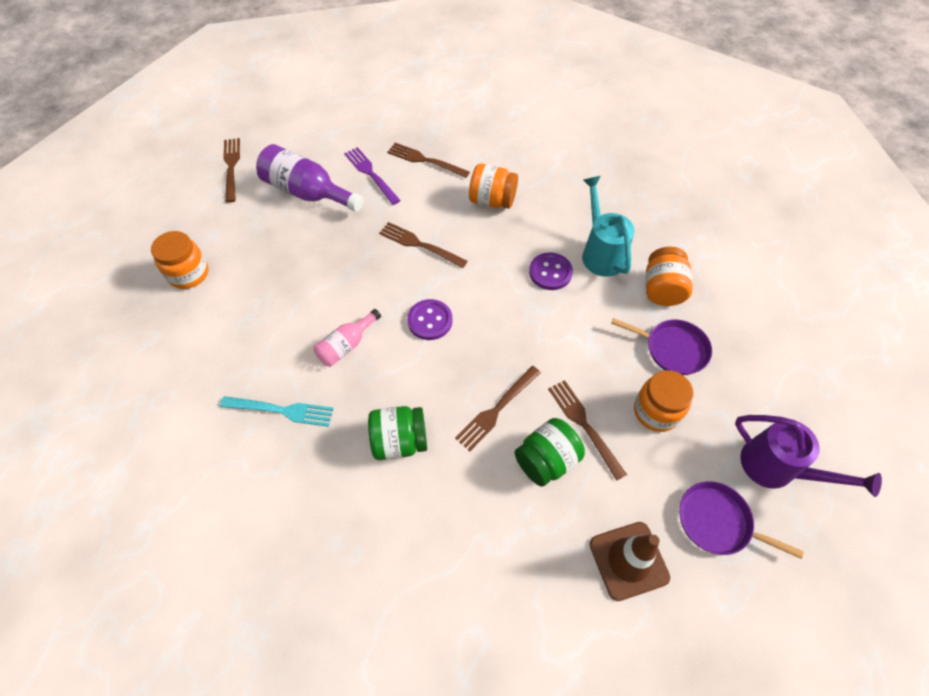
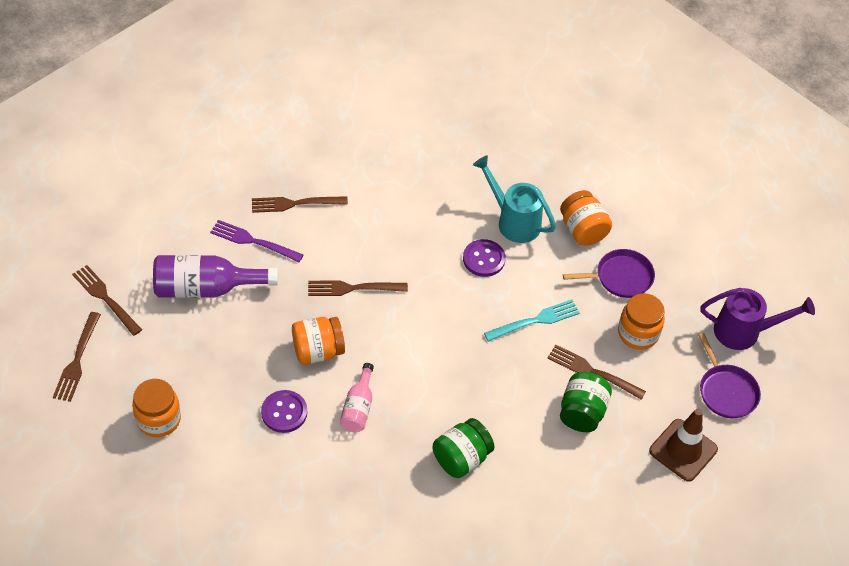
camera: 35 degrees left, 5 degrees down
turquoise fork [220,396,334,427] -> turquoise fork moved to [484,299,580,342]
purple button [407,299,452,340] -> purple button moved to [261,390,307,433]
brown fork [455,366,541,451] -> brown fork moved to [53,312,101,402]
orange jar [469,163,518,209] -> orange jar moved to [292,317,345,365]
purple pan [679,481,804,559] -> purple pan turned 105 degrees counterclockwise [698,333,761,418]

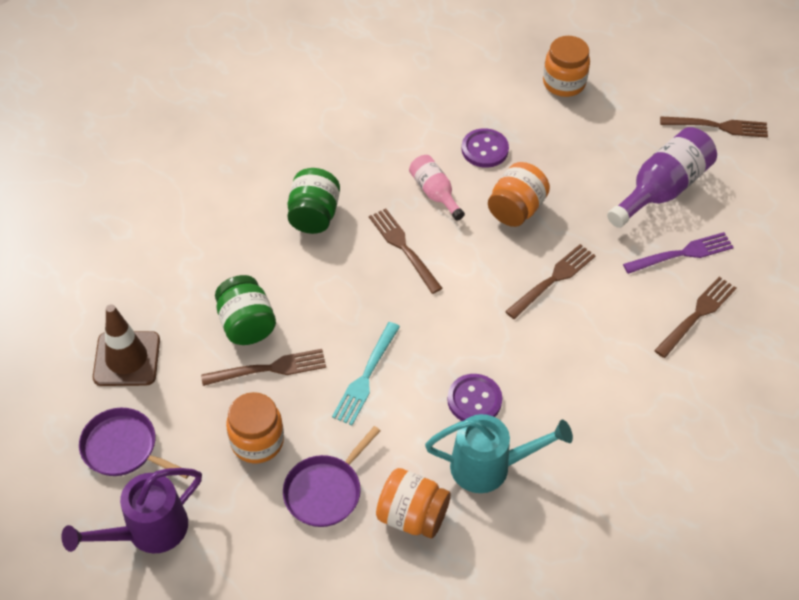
camera: 140 degrees right, 0 degrees up
brown fork [53,312,101,402] -> brown fork moved to [369,209,443,294]

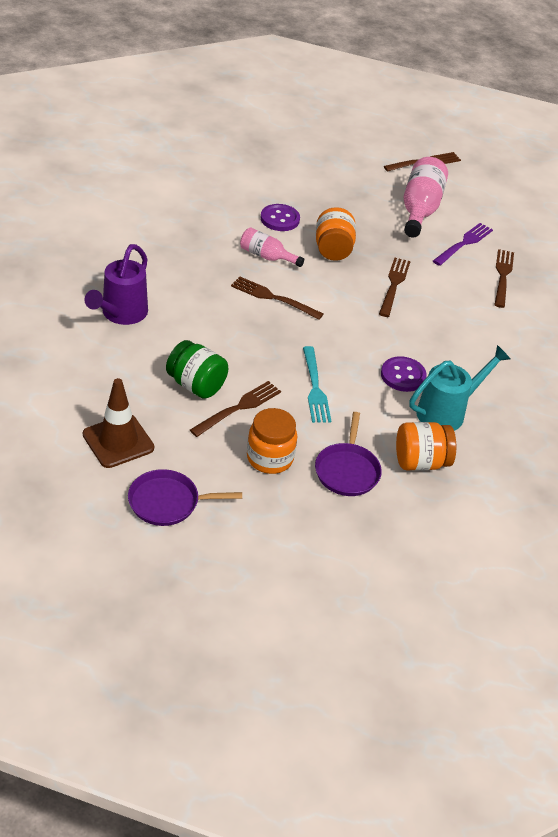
camera: 35 degrees left, 10 degrees down
purple watering can [61,468,202,554] -> purple watering can moved to [85,244,148,325]
green jar [287,168,340,234] -> none
orange jar [543,36,590,97] -> none
purple bottle [607,127,717,228] -> pink bottle [404,157,448,237]

